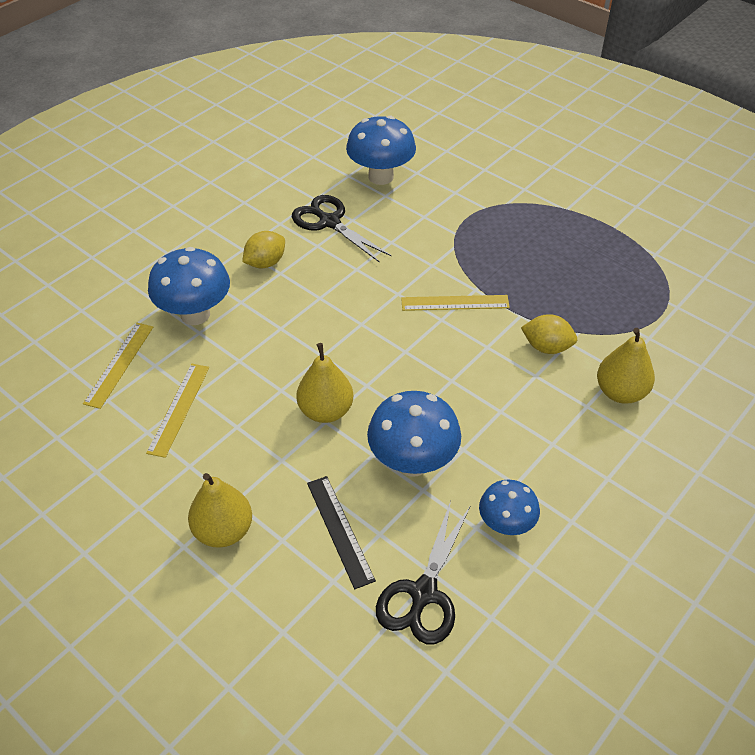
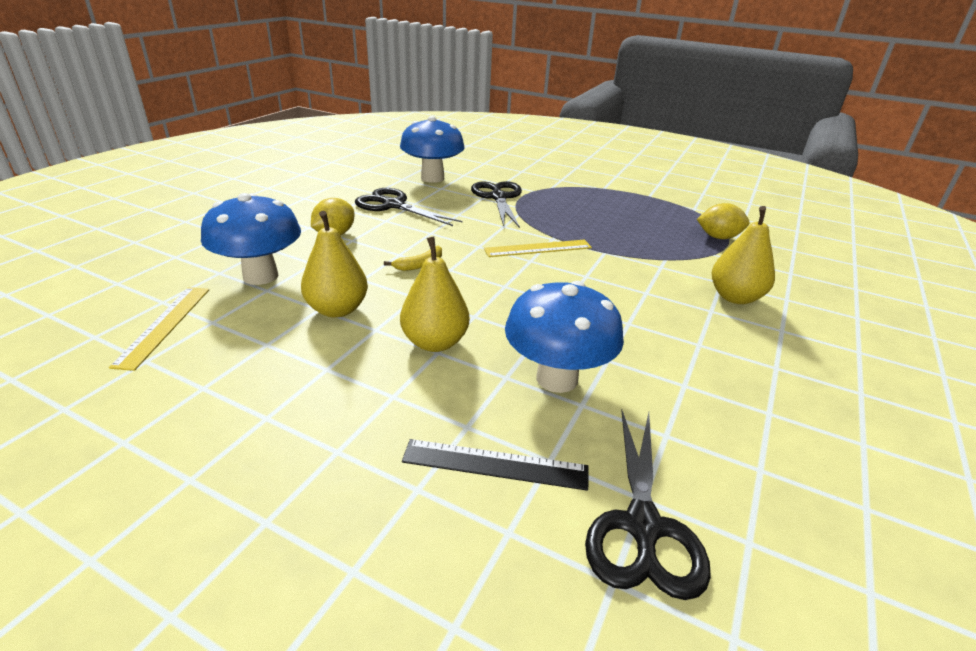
camera: 15 degrees left, 15 degrees down
yellow ruler [146,364,209,458] -> none
yellow pear [188,473,252,548] -> yellow pear moved to [301,211,368,318]
black ruler [307,476,376,589] -> black ruler turned 45 degrees counterclockwise [402,439,589,491]
blue mushroom [479,479,540,535] -> none
yellow lemon [521,314,577,354] -> yellow lemon moved to [697,203,749,239]
none -> yellow banana [384,246,442,271]
none -> black scissors [471,181,522,228]

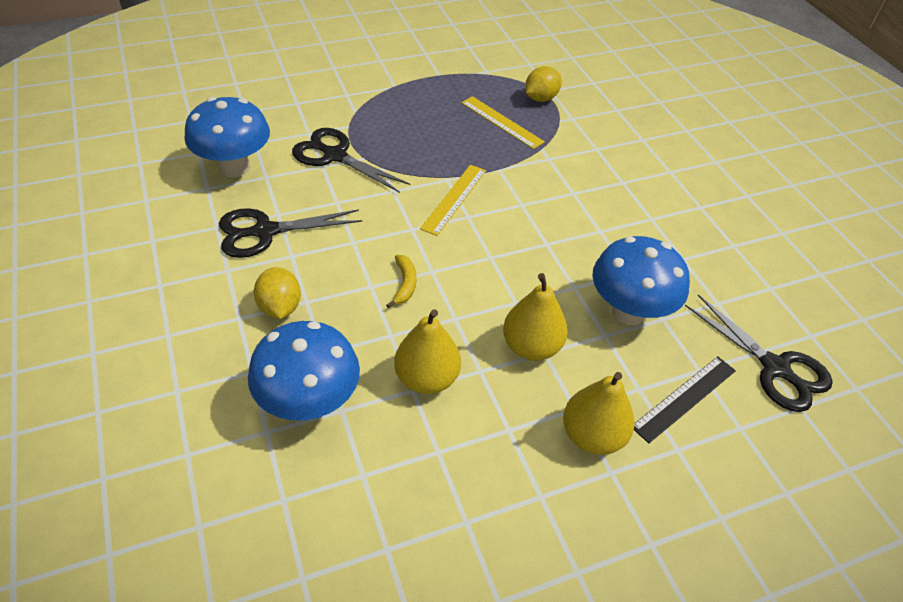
camera: 50 degrees left, 15 degrees up
yellow ruler [109,287,209,371] -> yellow ruler moved to [461,96,545,149]
yellow pear [712,206,775,304] -> yellow pear moved to [563,372,634,455]

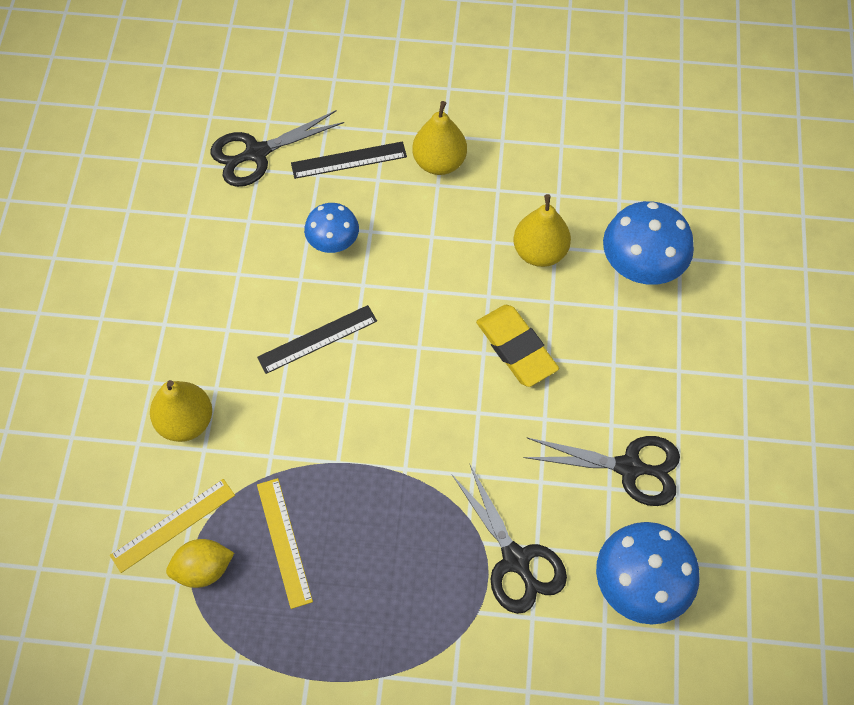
camera: 150 degrees left, 15 degrees up
yellow lemon [254,267,301,319] -> none
yellow banana [386,255,416,308] -> yellow eraser [476,305,559,387]
yellow ruler [420,165,486,236] -> yellow ruler moved to [110,479,235,573]
yellow pear [503,273,568,361] -> yellow pear moved to [150,380,212,442]
blue mushroom [592,236,690,325] -> blue mushroom [304,203,359,253], size x0.62
black scissors [685,294,833,412] -> black scissors turned 105 degrees counterclockwise [211,110,344,187]
none -> black ruler [257,305,377,374]

